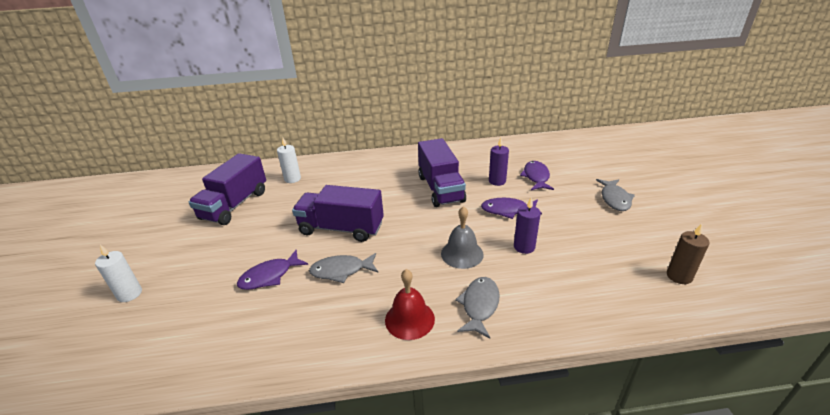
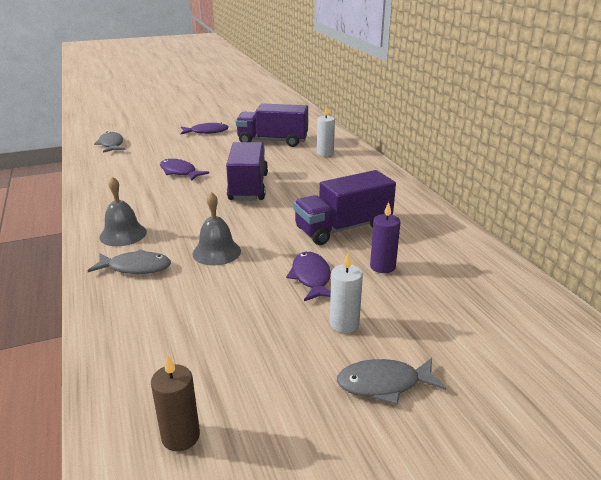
camera: 75 degrees right, 5 degrees down
white candle [95,245,142,302] -> white candle moved to [330,253,363,333]
grey fish [309,253,378,283] -> grey fish moved to [94,132,125,153]
red bell [385,269,435,340] -> grey bell [99,177,147,246]
purple candle [514,198,541,254] -> none
purple fish [520,161,554,190] -> purple fish moved to [181,123,229,134]

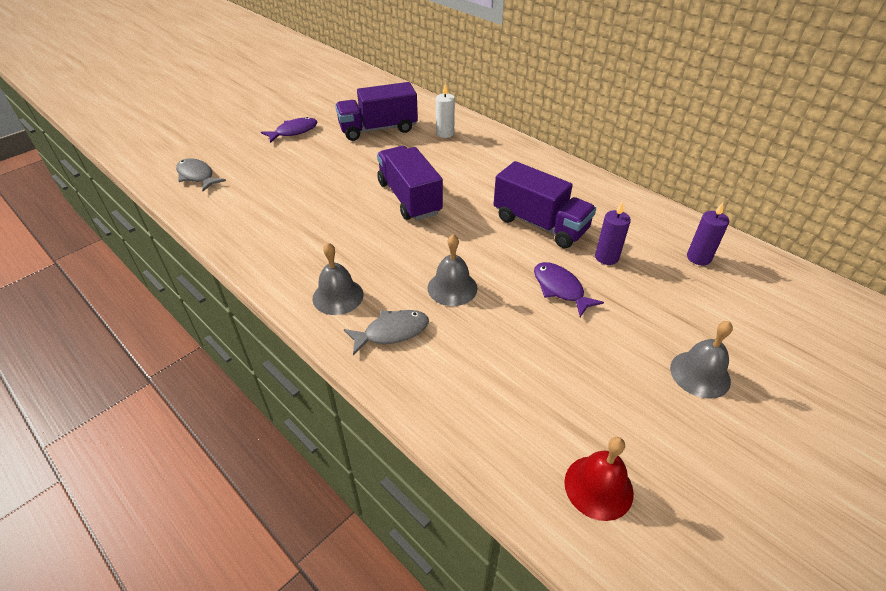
camera: 25 degrees left, 15 degrees up
brown candle [151,355,200,451] -> red bell [564,437,634,521]
purple fish [160,159,209,181] -> none
purple truck [294,170,396,245] -> purple truck turned 90 degrees counterclockwise [494,161,596,248]
white candle [330,253,363,333] -> none
grey fish [337,358,446,405] -> grey bell [670,321,733,399]
none -> purple candle [687,203,729,265]

